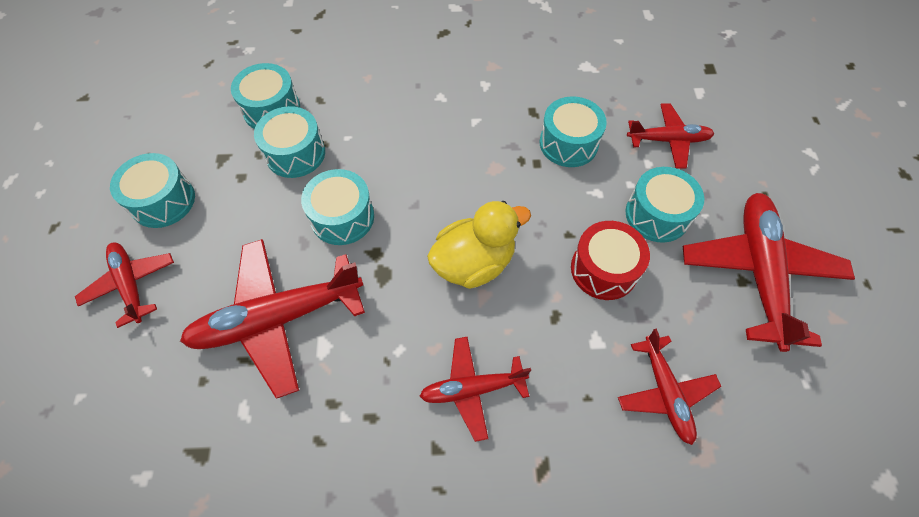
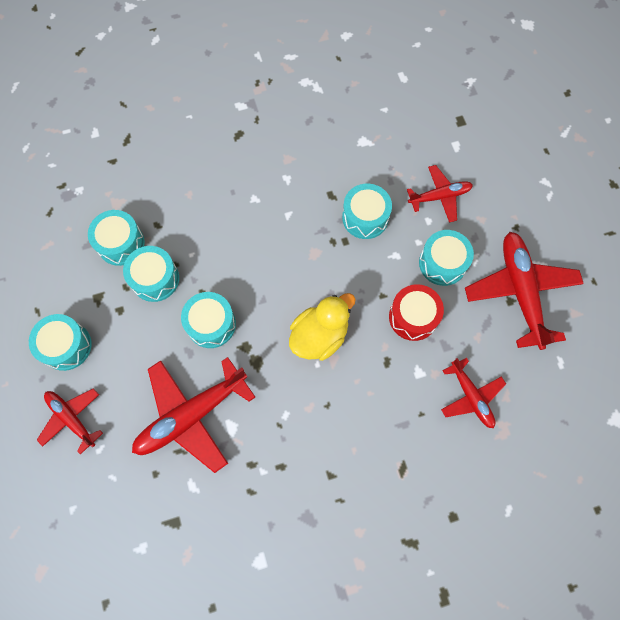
camera: 15 degrees left, 10 degrees up
red plane [420,337,531,442] -> none

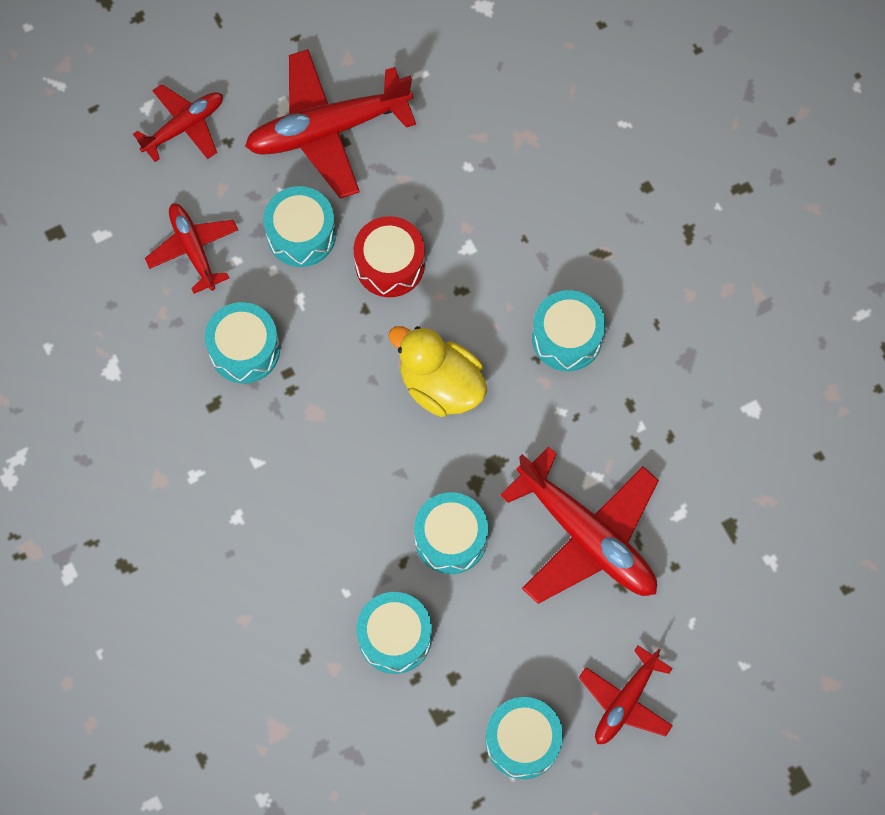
camera: 100 degrees left, 0 degrees up
turquoise drum [88,210,145,266] -> turquoise drum moved to [532,290,605,371]
red plane [441,358,506,428] -> red plane moved to [133,84,223,162]

